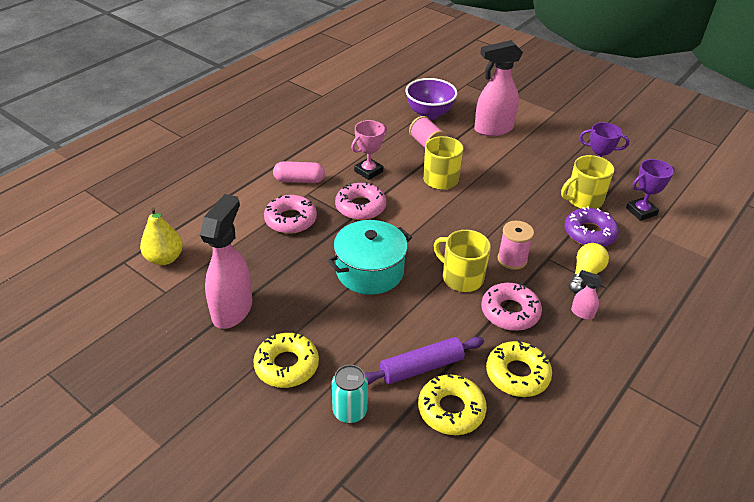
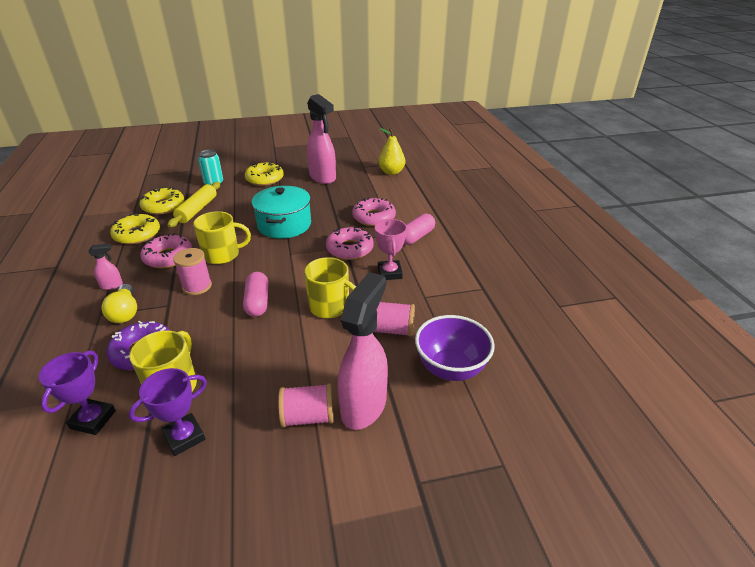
camera: 130 degrees right, 5 degrees down
purple rolling pin [364,337,484,385] -> yellow rolling pin [168,182,220,228]
none -> pink capsule [243,272,268,317]
none -> pink spool [278,383,334,428]

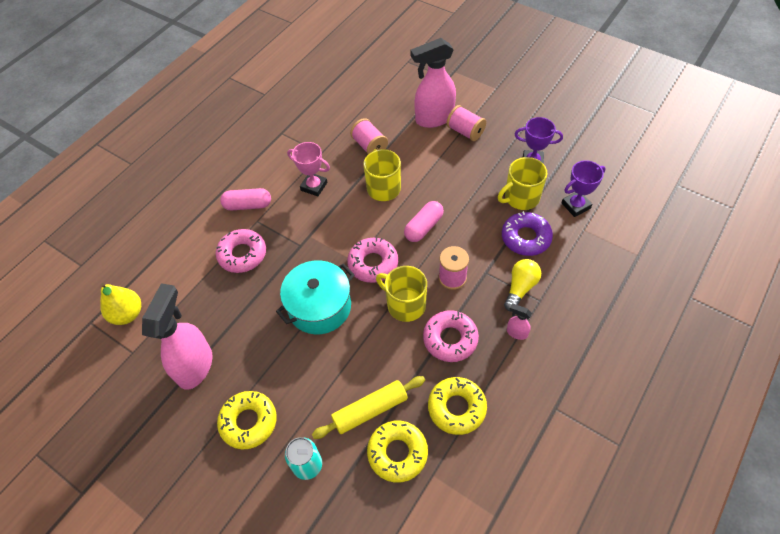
camera: 130 degrees left, 20 degrees up
pink donut [326,226,374,260] -> pink donut moved to [347,238,398,283]
pink trophy [375,219,407,280] -> pink trophy turned 75 degrees clockwise [287,142,330,197]
purple bowl [415,315,494,381] -> none

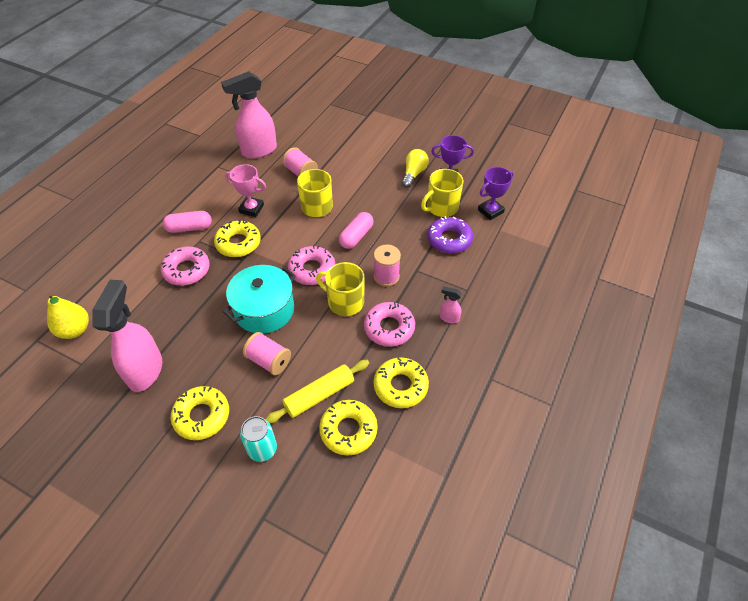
camera: 10 degrees left, 5 degrees down
pink spray bottle [411,38,456,128] -> pink spray bottle moved to [221,71,277,159]
pink spool [447,105,486,141] -> pink spool moved to [243,332,291,376]
yellow light bulb [504,259,541,311] -> yellow light bulb moved to [402,149,429,188]
none -> yellow donut [214,220,261,257]

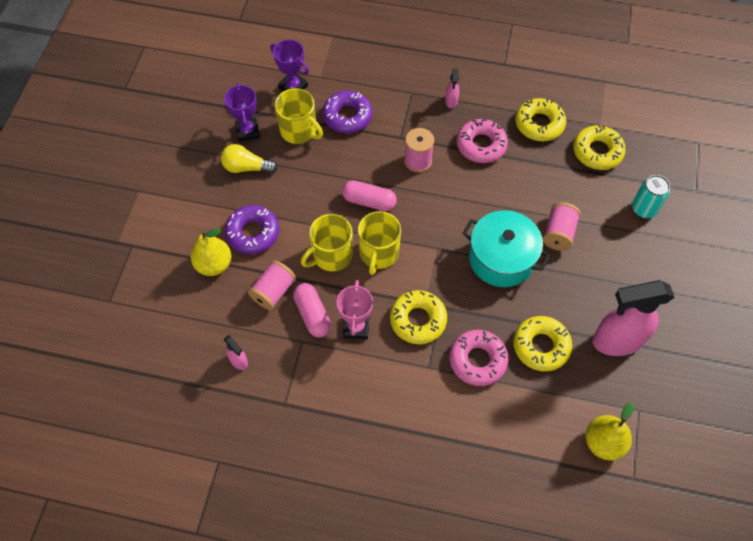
camera: 105 degrees left, 10 degrees up
pink capsule [163,211,212,233] -> pink capsule moved to [293,283,331,338]
yellow donut [171,386,229,440] -> yellow donut moved to [513,316,572,371]
pink spray bottle [221,71,277,159] -> pink spray bottle [224,335,248,370], size x0.43
yellow rolling pin [265,360,369,424] -> none
pink donut [288,245,335,285] -> none
yellow mug [316,262,365,316] -> yellow mug moved to [358,211,401,275]
none -> yellow pear [191,229,232,276]
none -> purple donut [225,205,279,254]

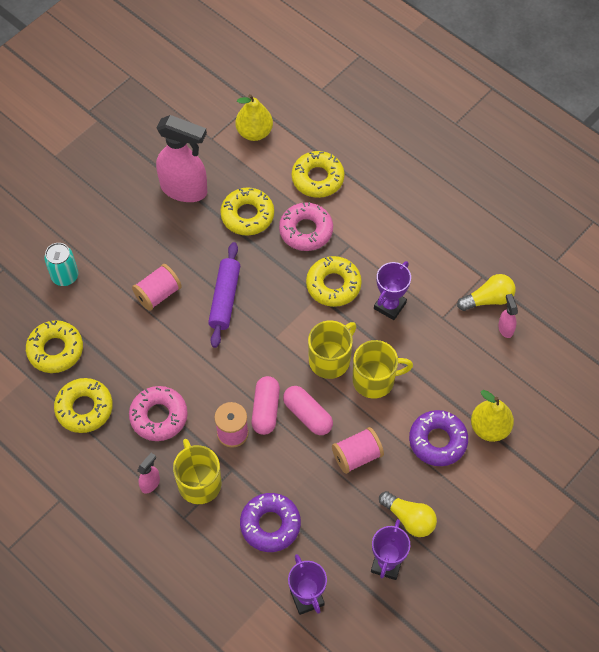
camera: 150 degrees left, 0 degrees up
pink spool [248,260,296,310] -> pink spool moved to [332,427,384,474]
yellow mug [275,88,323,144] -> yellow mug moved to [173,439,221,504]
pink capsule [293,283,331,338] -> pink capsule moved to [252,376,280,435]
pink trophy [337,280,373,339] -> purple trophy [374,261,411,320]
turquoise pot [462,210,550,287] -> purple rolling pin [208,242,240,348]
none -> yellow donut [292,151,344,198]
none -> yellow light bulb [457,274,516,311]

